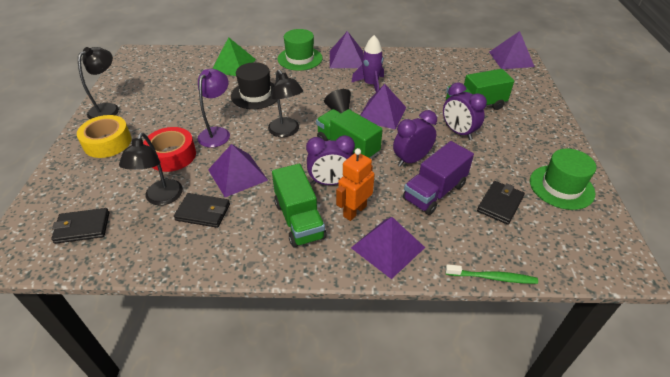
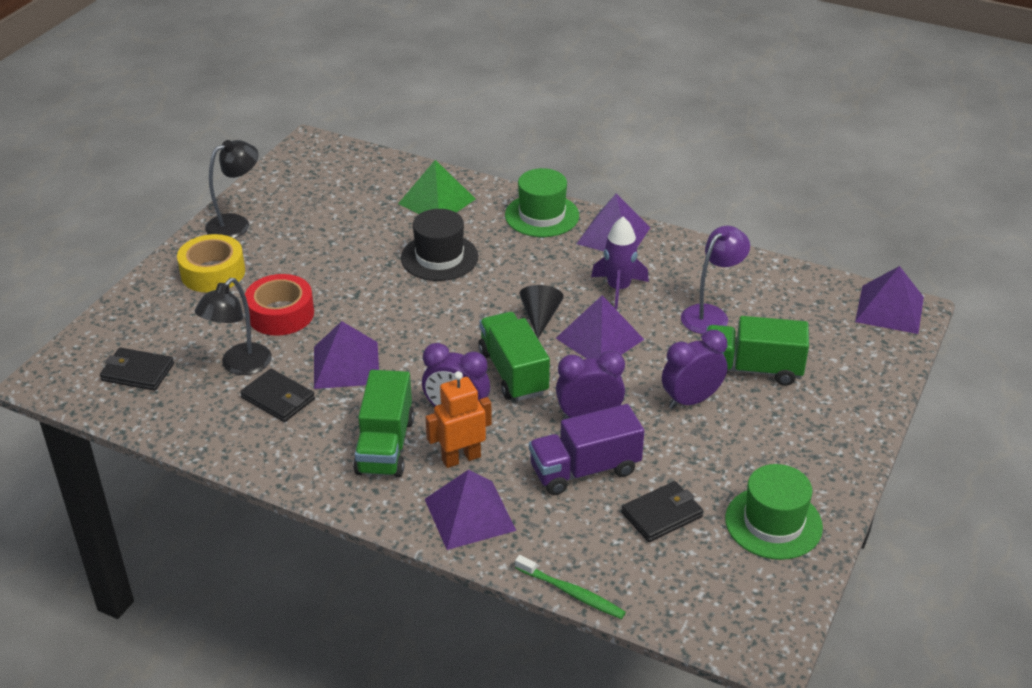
camera: 25 degrees right, 5 degrees down
purple lamp [198,69,230,148] -> purple lamp moved to [681,226,750,334]
black lamp [268,69,303,137] -> none
purple clock [443,82,487,140] -> purple clock turned 75 degrees clockwise [662,330,727,409]

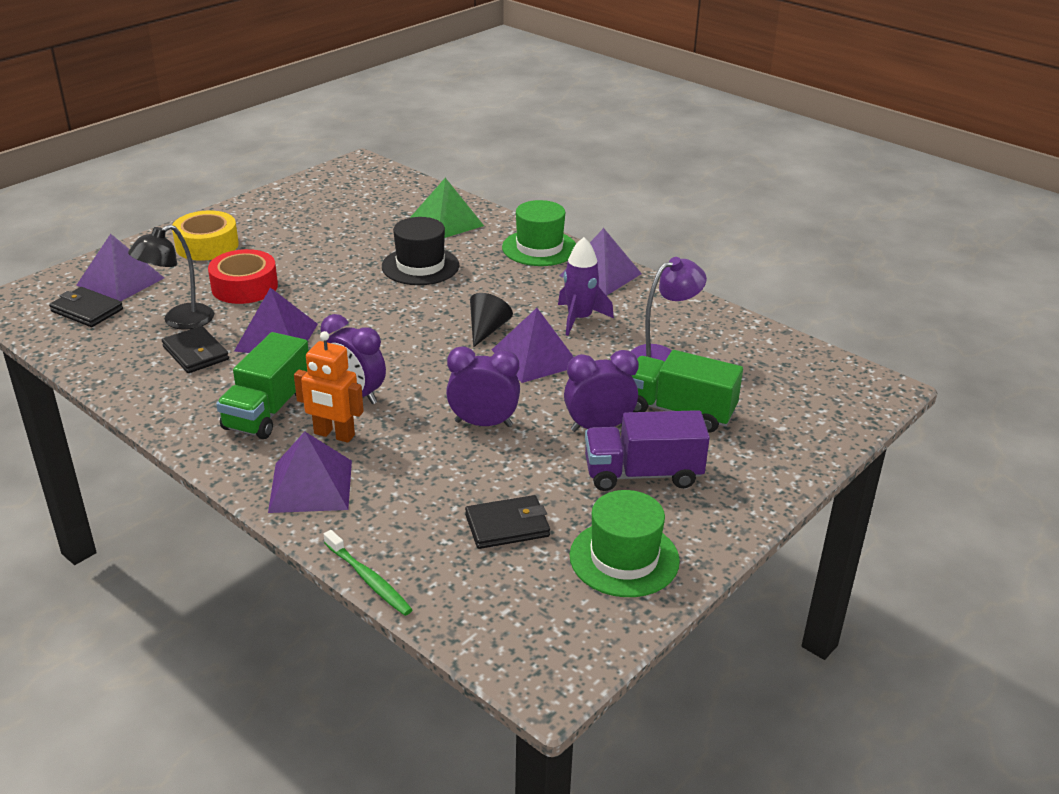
camera: 15 degrees right, 5 degrees down
black lamp [205,140,258,238] -> none
orange robot [426,371,492,468] -> orange robot turned 150 degrees counterclockwise [294,331,364,443]
green truck [478,312,550,401] -> none
purple truck [529,404,644,495] -> purple truck moved to [585,410,710,491]
purple pyramid [855,266,924,334] -> purple pyramid moved to [76,234,164,301]

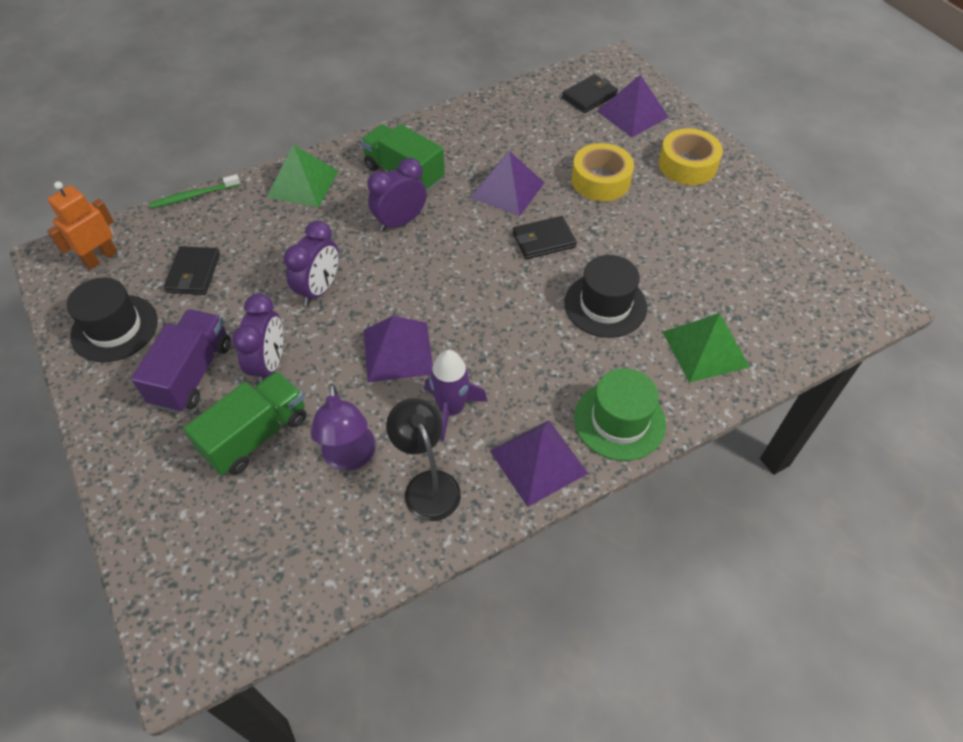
camera: 110 degrees right, 20 degrees up
black lamp [128,225,214,330] -> black lamp moved to [386,398,461,521]
black wallet [162,326,229,373] -> black wallet moved to [513,216,577,259]
red tape [208,249,278,304] -> yellow tape [571,143,634,201]
purple pyramid [268,432,352,513] -> green pyramid [266,145,338,208]
orange robot [294,331,364,443] -> orange robot moved to [47,181,117,270]
black cone [470,293,513,347] -> none
green hat [570,490,680,597] -> black hat [67,277,158,362]

